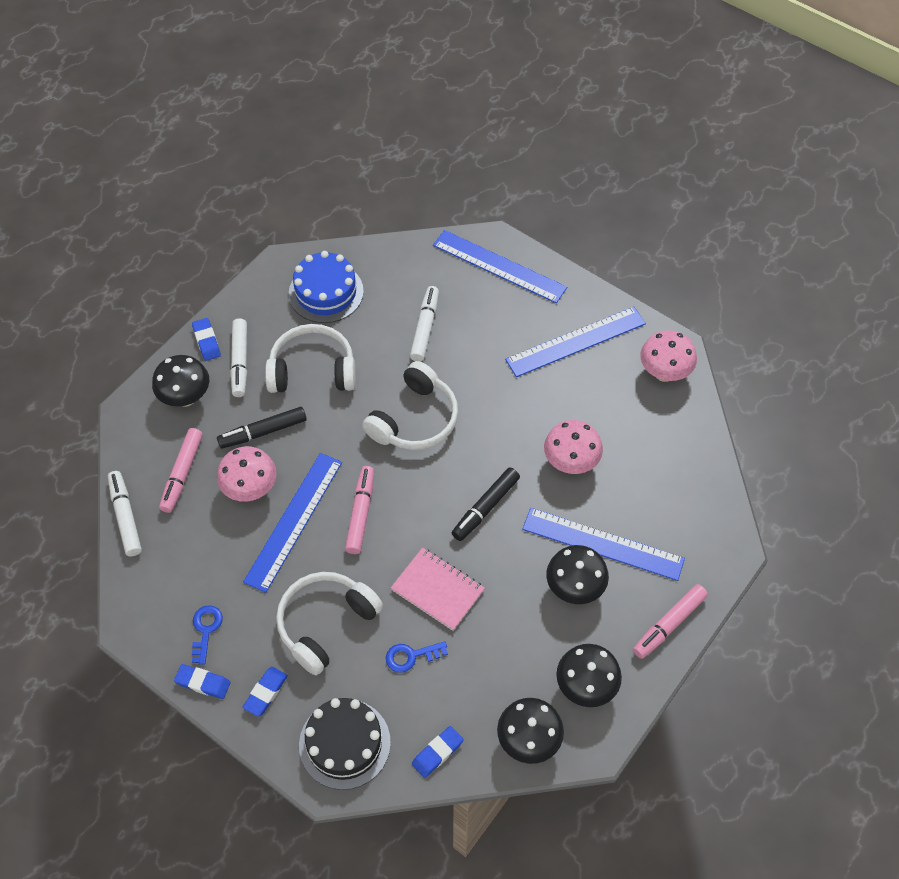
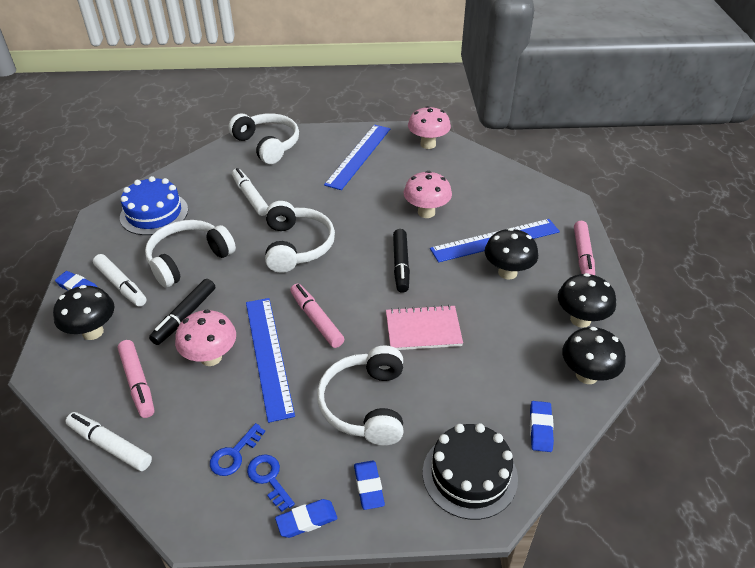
camera: 40 degrees left, 15 degrees down
blue key [386,641,448,673] -> blue key moved to [210,423,265,476]
blue ruler [433,230,567,303] -> white headphones [229,113,299,164]

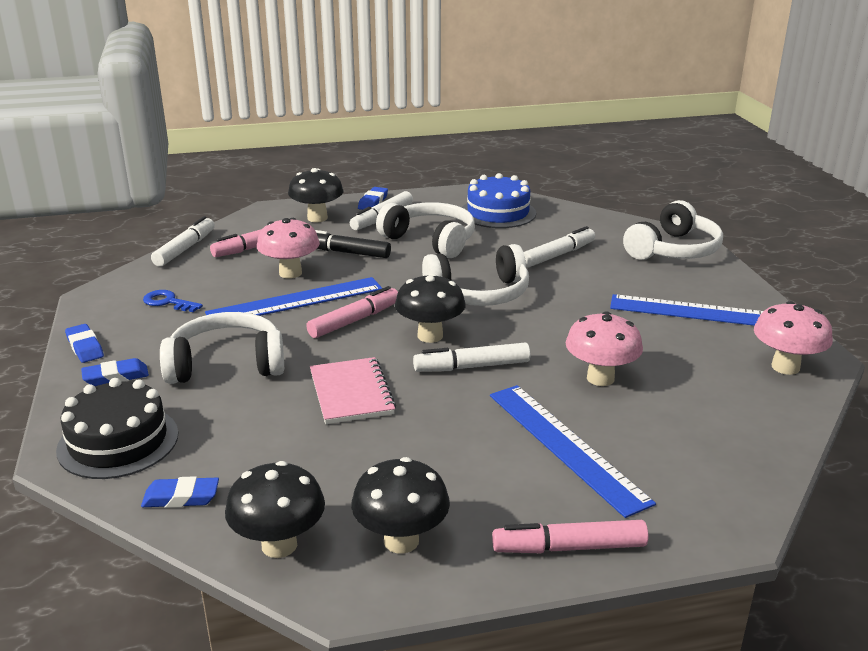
camera: 80 degrees right, 15 degrees down
blue key [247,454,295,512] -> none
black marker [393,229,410,293] -> white marker [413,342,530,372]
black mushroom [485,228,538,280] -> black mushroom moved to [395,273,466,343]

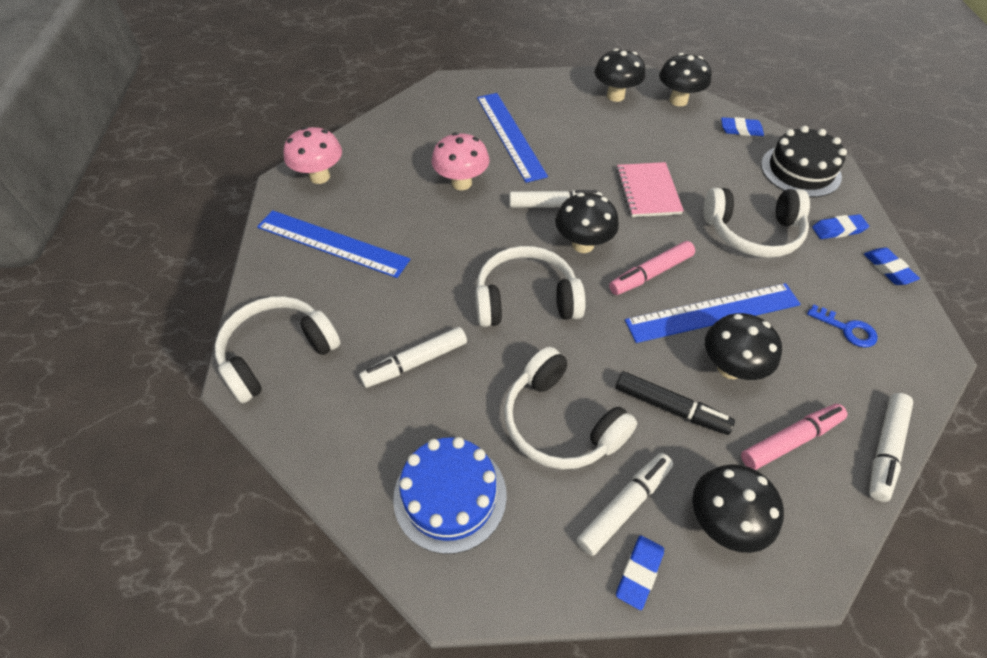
camera: 170 degrees left, 25 degrees up
pink mushroom [257,218,320,279] -> black mushroom [705,313,782,380]
pink marker [492,520,649,553] -> none

